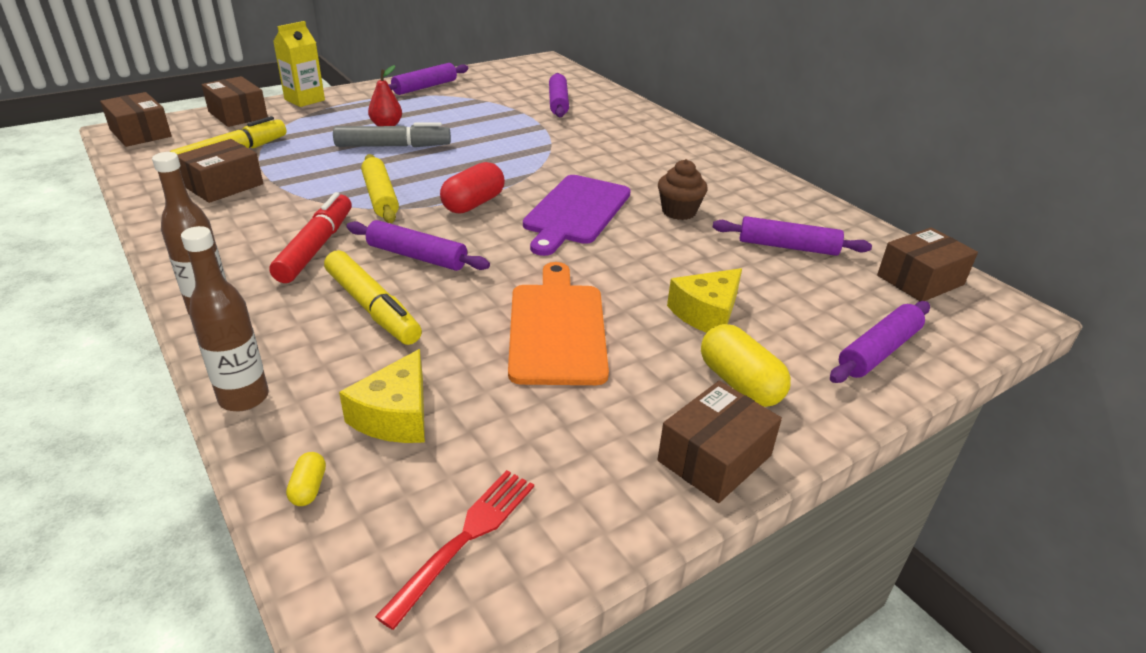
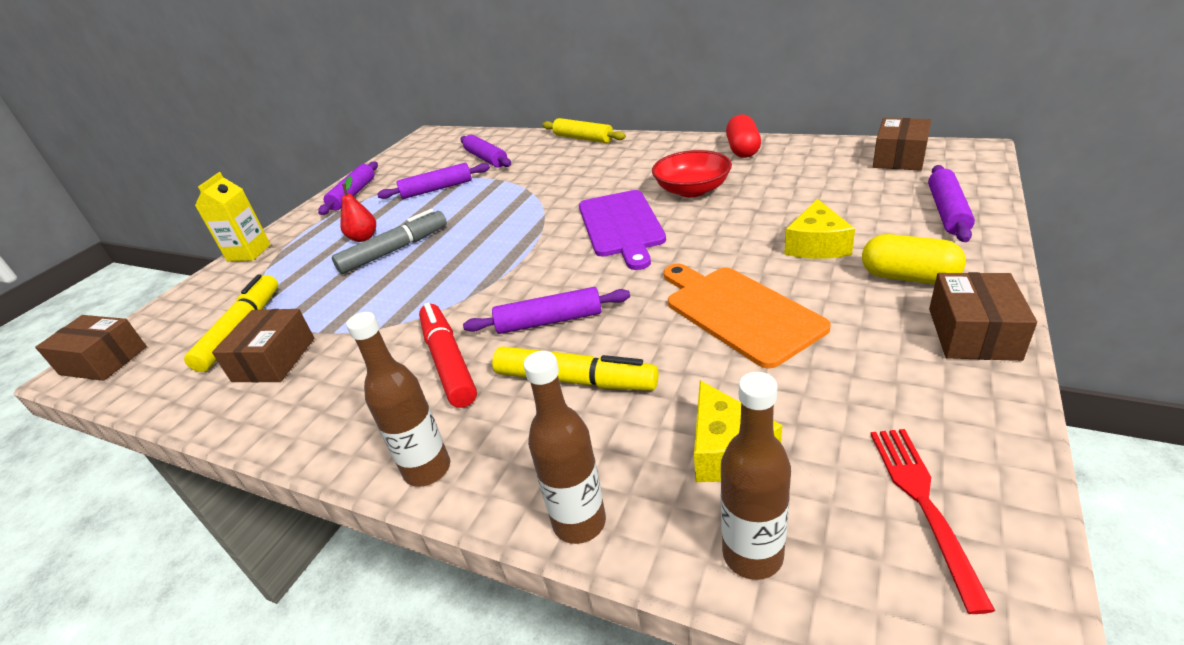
camera: 25 degrees left, 0 degrees up
brown box [202,76,268,127] -> none
yellow capsule [286,452,326,506] -> brown bottle [721,372,791,580]
yellow rolling pin [361,154,399,223] -> yellow rolling pin moved to [542,118,626,143]
red capsule [440,162,505,214] -> red capsule moved to [726,114,761,158]
brown cupcake [658,159,708,220] -> red bowl [652,150,732,197]
purple rolling pin [713,216,872,256] -> purple rolling pin moved to [377,163,490,199]

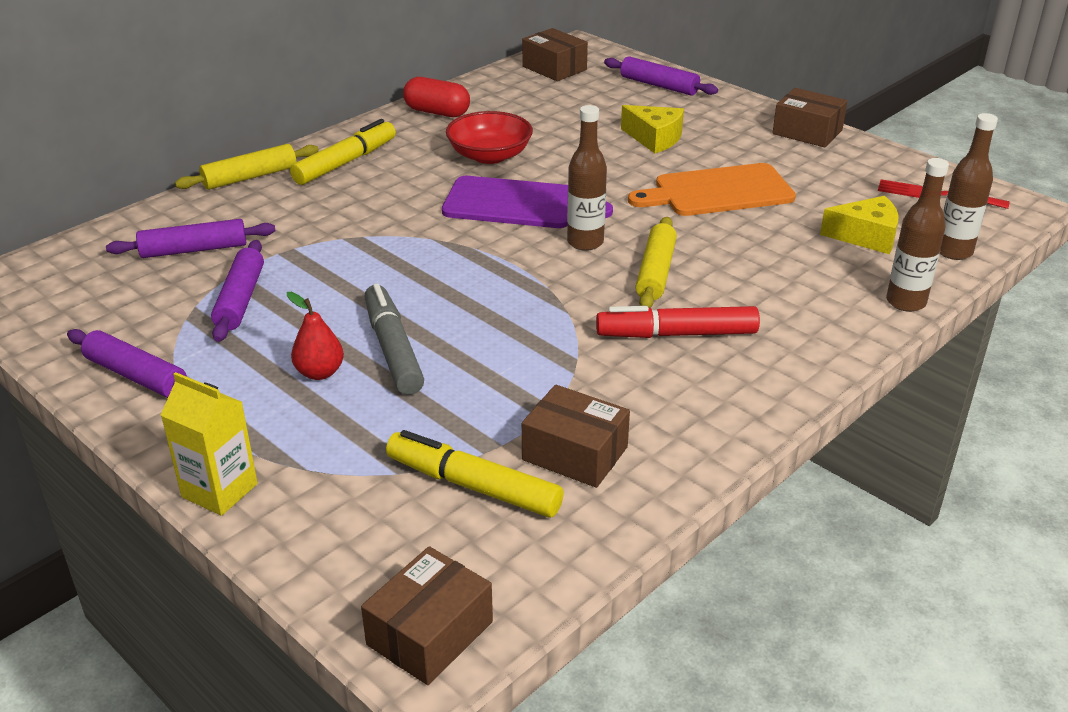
camera: 75 degrees left, 0 degrees up
brown bottle [346,312,450,487] -> brown bottle moved to [567,105,607,251]
purple rolling pin [463,287,630,334] -> yellow rolling pin [635,217,677,308]
yellow marker [492,346,659,391] -> yellow marker moved to [290,119,396,185]
yellow capsule [862,234,966,284] -> none

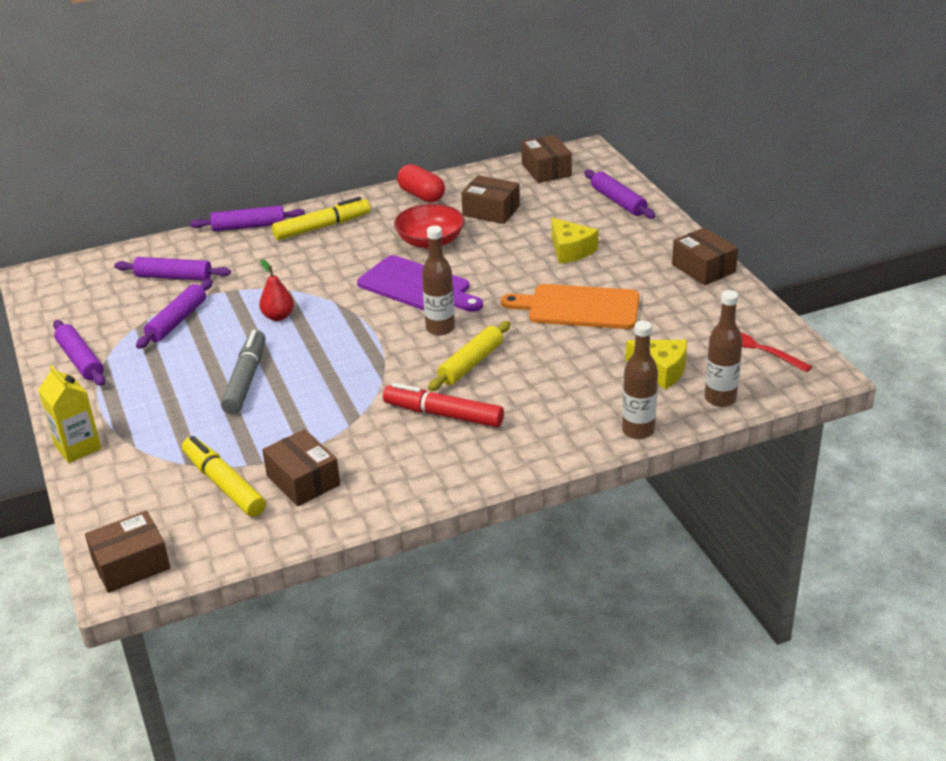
camera: 25 degrees right, 0 degrees up
yellow rolling pin [175,144,319,190] -> purple rolling pin [190,206,305,232]
red pear [287,292,344,380] -> red pear moved to [259,259,294,321]
none -> brown box [461,175,520,224]

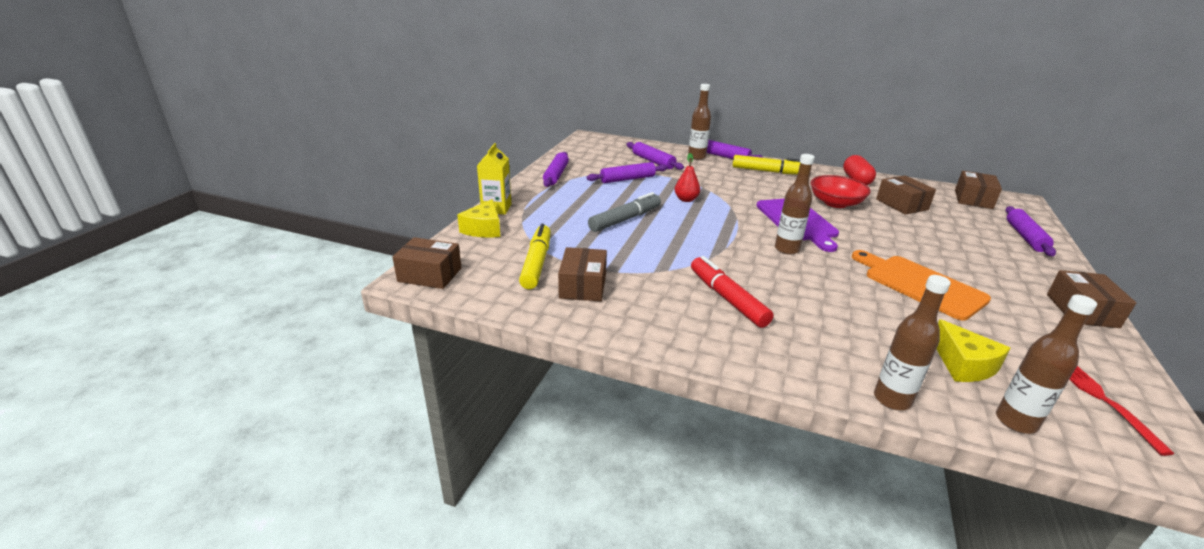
camera: 40 degrees right, 5 degrees down
yellow rolling pin [428,321,511,391] -> none
yellow cheese [551,218,598,264] -> yellow cheese moved to [457,199,500,238]
none -> brown bottle [688,84,711,160]

